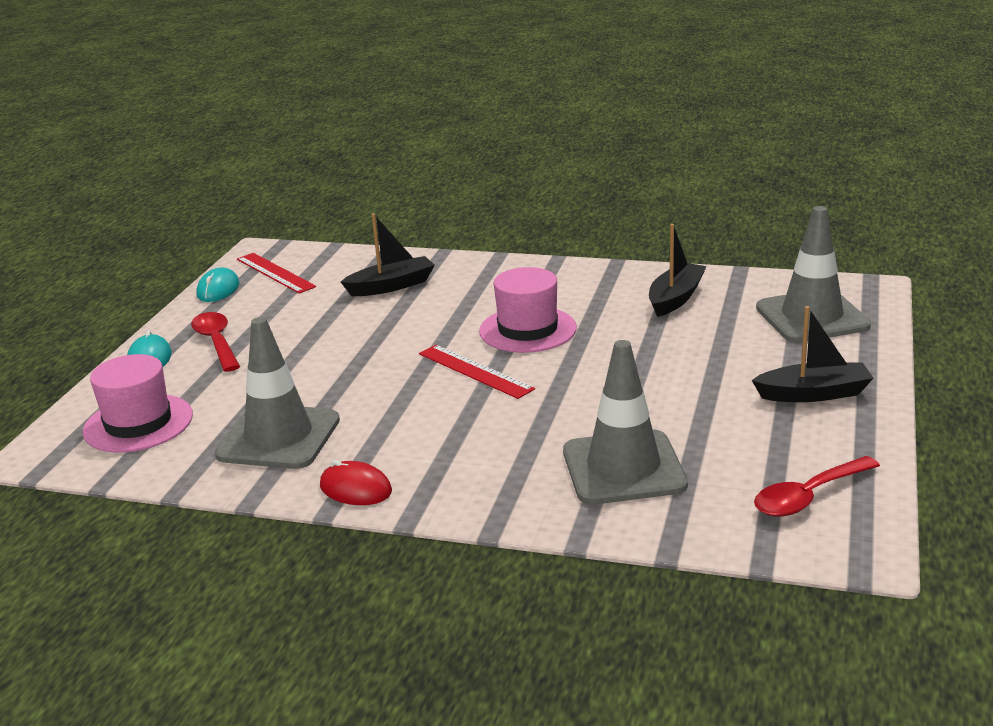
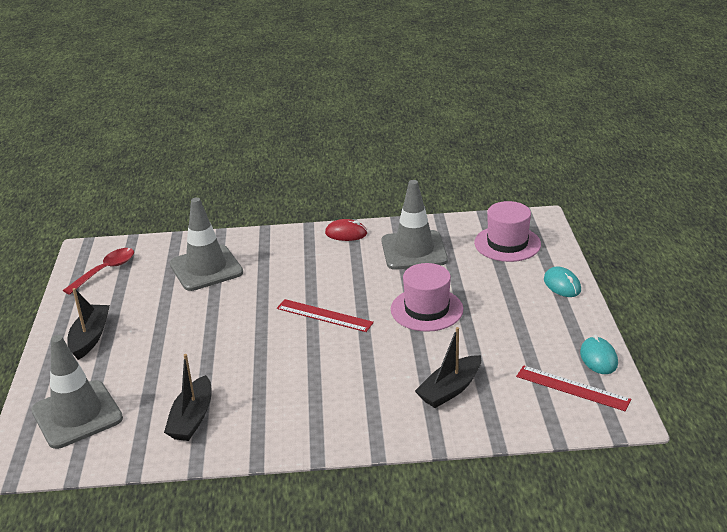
camera: 160 degrees right, 5 degrees up
red spoon [191,312,240,372] -> none
pink hat [479,267,577,353] -> pink hat moved to [391,263,463,332]
black boat [752,306,873,402] -> black boat turned 120 degrees clockwise [67,288,110,360]

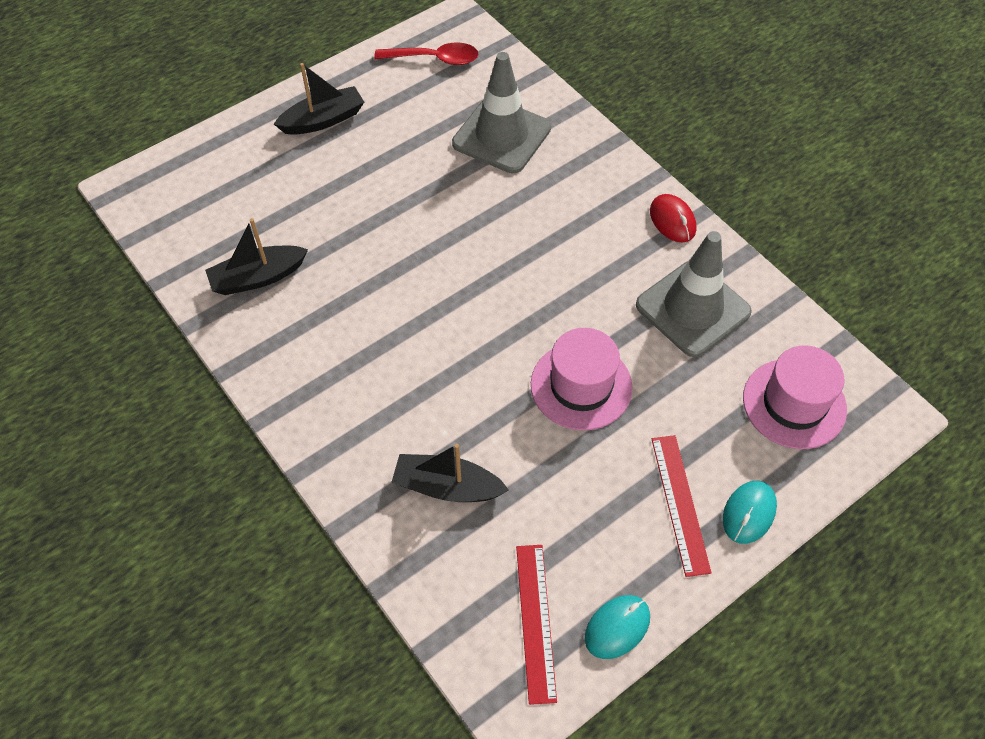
camera: 55 degrees right, 25 degrees up
grey traffic cone [31,335,123,449] -> none
red ruler [277,299,374,332] -> red ruler moved to [652,435,711,577]

